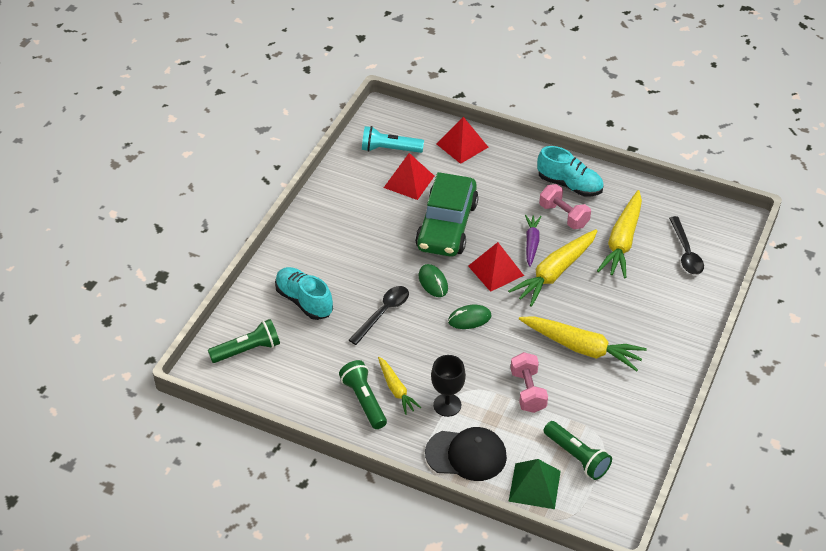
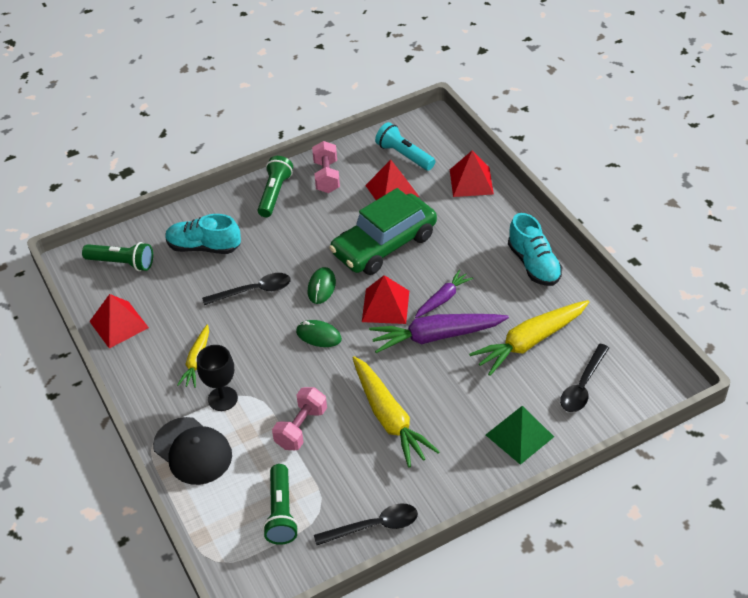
camera: 40 degrees right, 0 degrees up
turquoise shoe [275,267,333,320] -> turquoise shoe turned 75 degrees counterclockwise [165,214,241,254]
green flashlight [339,360,387,429] -> green flashlight moved to [258,156,293,217]
yellow carrot [508,229,597,307] -> purple carrot [369,314,509,353]
green pyramid [508,459,561,509] -> green pyramid moved to [486,406,554,465]
pink dumbbell [539,184,591,229] -> pink dumbbell moved to [312,141,340,193]
none -> red pyramid [89,294,149,349]
none -> black spoon [314,504,418,545]

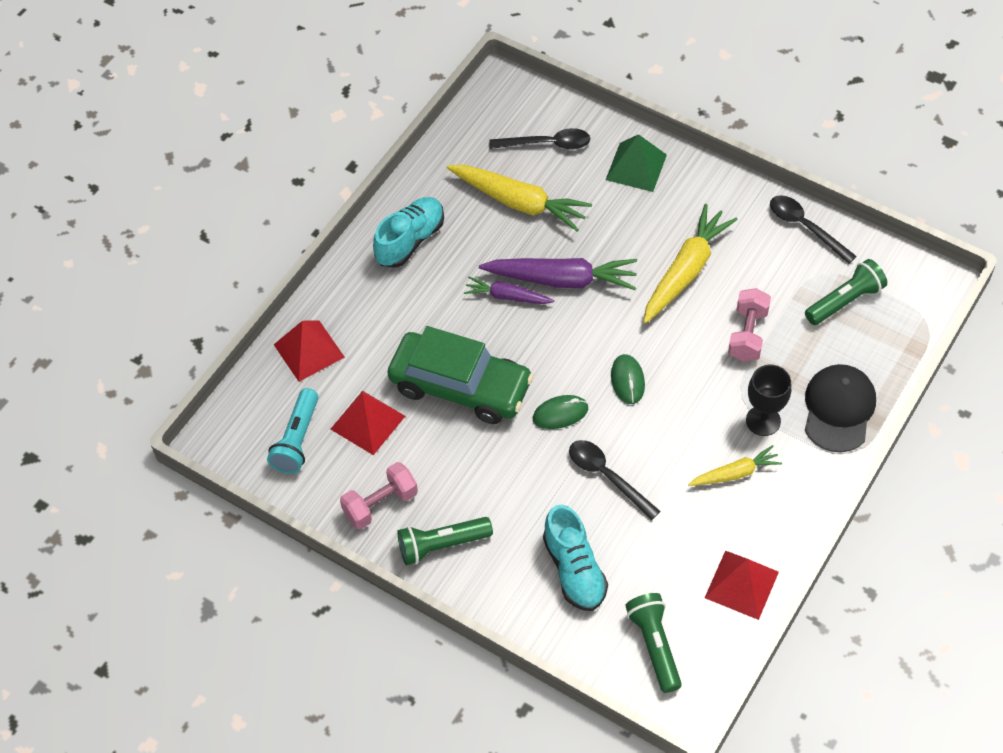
camera: 120 degrees left, 10 degrees up
pink dumbbell [272,387,327,450] -> pink dumbbell turned 75 degrees counterclockwise [728,288,771,362]
red pyramid [362,275,409,324] -> none
purple carrot [369,314,509,353] -> purple carrot turned 45 degrees counterclockwise [479,258,637,290]

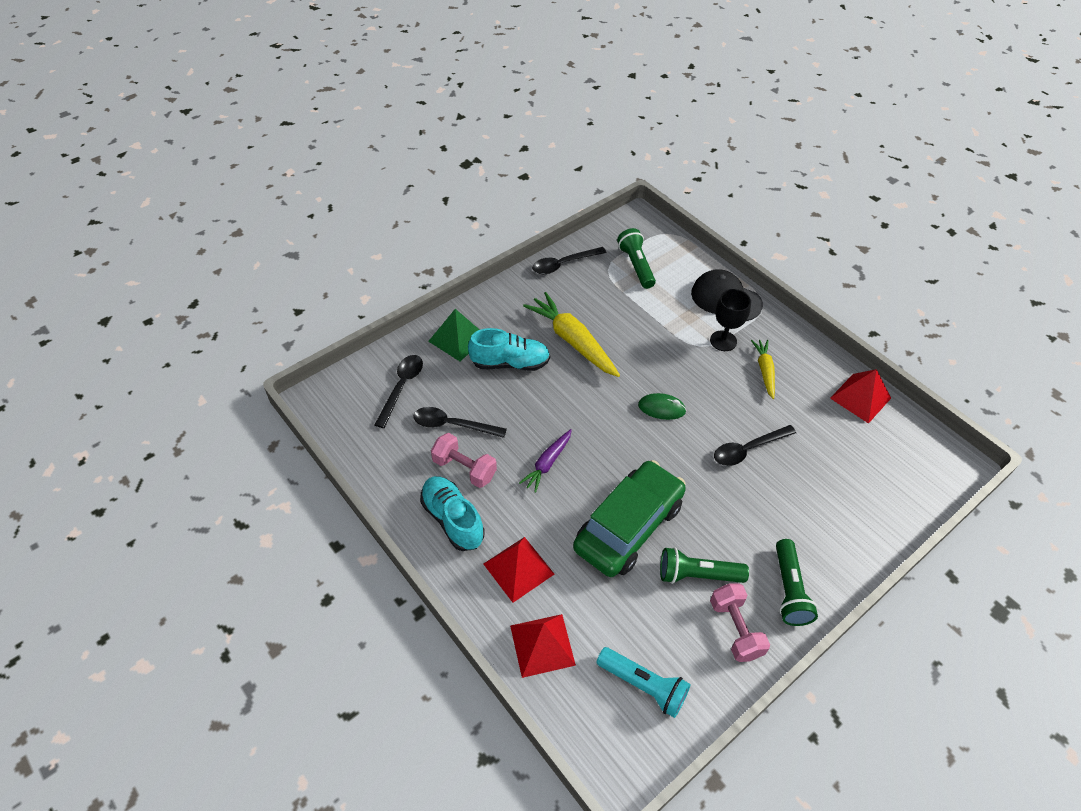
camera: 75 degrees left, 5 degrees down
red pyramid [331,391,405,455] -> red pyramid moved to [484,537,554,603]
yellow carrot [447,165,592,231] -> black spoon [413,407,507,438]
purple carrot [479,258,637,290] -> none
green mouse [533,395,588,429] -> none
turquoise shoe [543,505,608,611] -> turquoise shoe moved to [468,328,550,371]
green flashlight [625,593,682,693] -> green flashlight moved to [660,547,749,584]
pink dumbbell [728,288,771,362] -> pink dumbbell moved to [431,433,497,488]

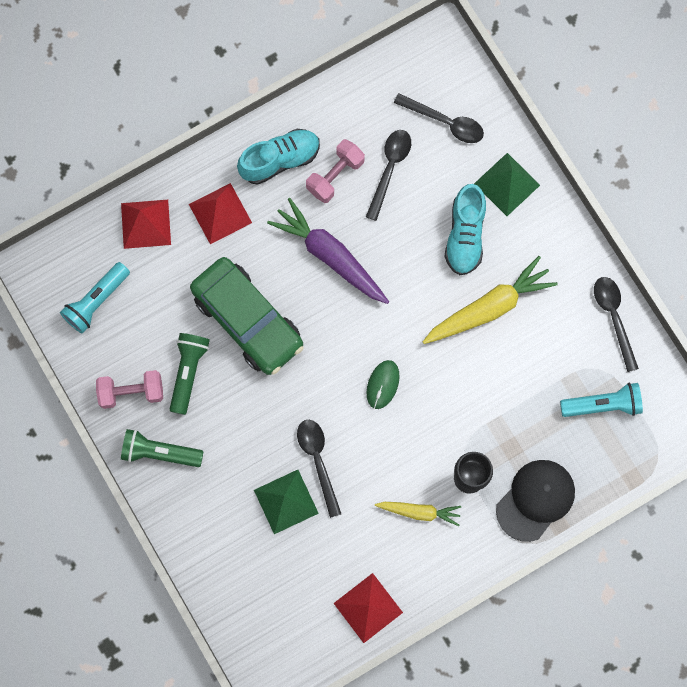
camera: 100 degrees right, 25 degrees up
purple carrot [519,429,572,493] -> purple carrot [267,198,389,304], size x1.75
green flashlight [617,228,656,289] -> turquoise flashlight [560,383,643,417]
none -> green pyramid [254,470,319,534]

